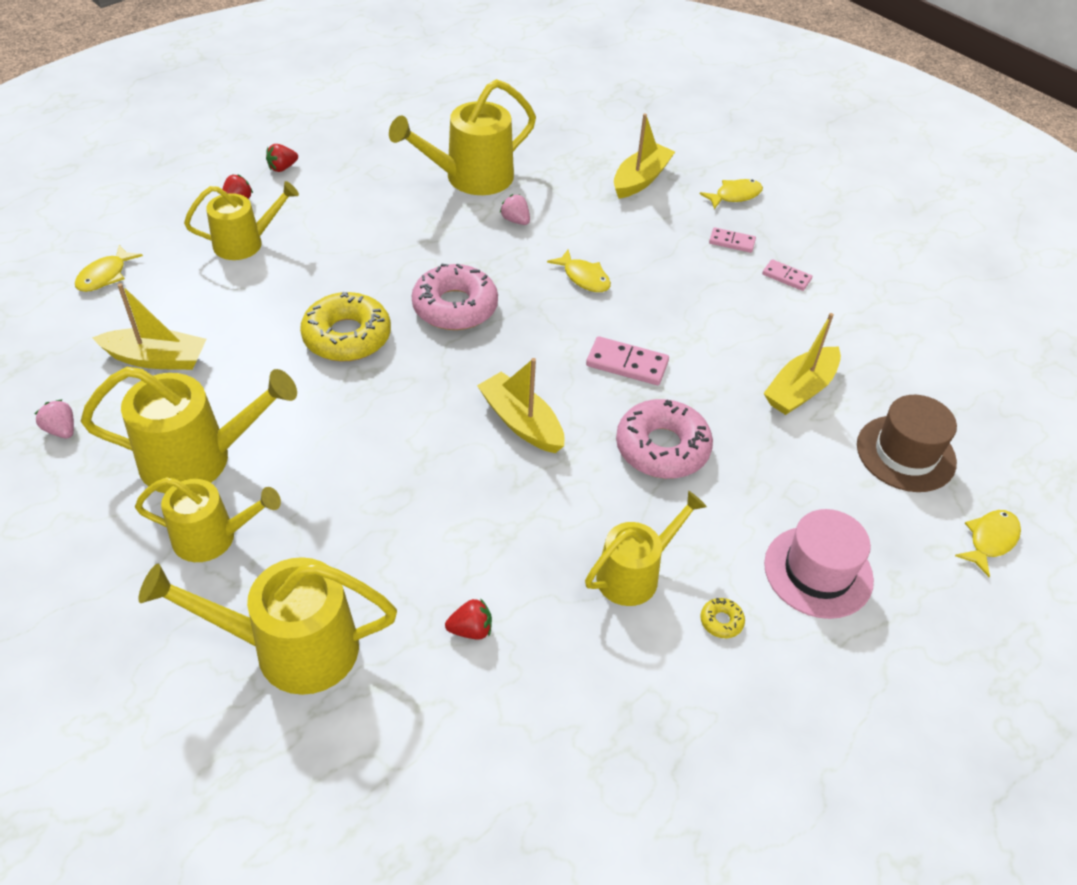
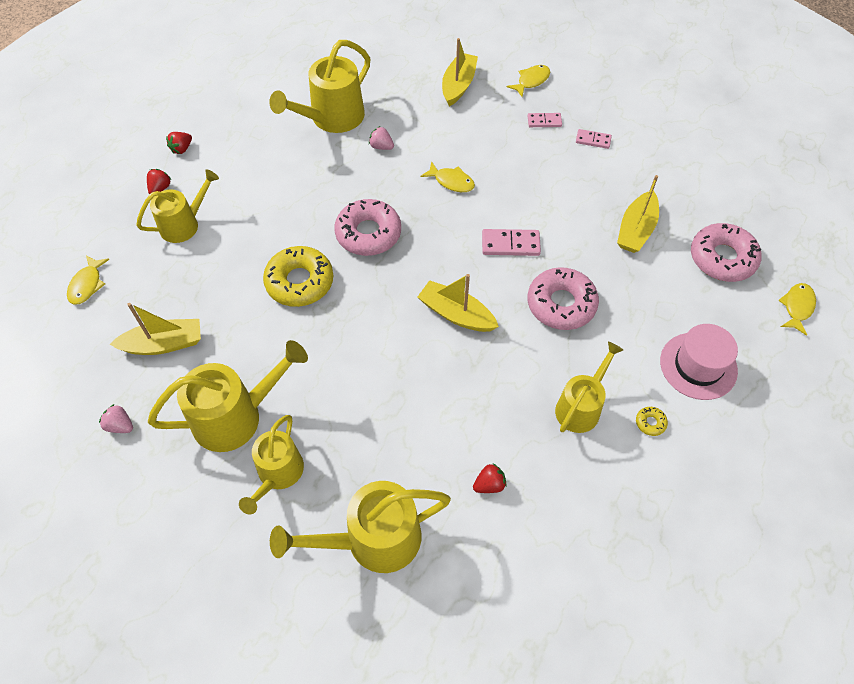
camera: 15 degrees left, 10 degrees up
yellow watering can [135,477,281,562] -> yellow watering can turned 120 degrees clockwise [239,415,304,515]
brown hat [857,395,957,492] -> pink donut [691,223,761,282]

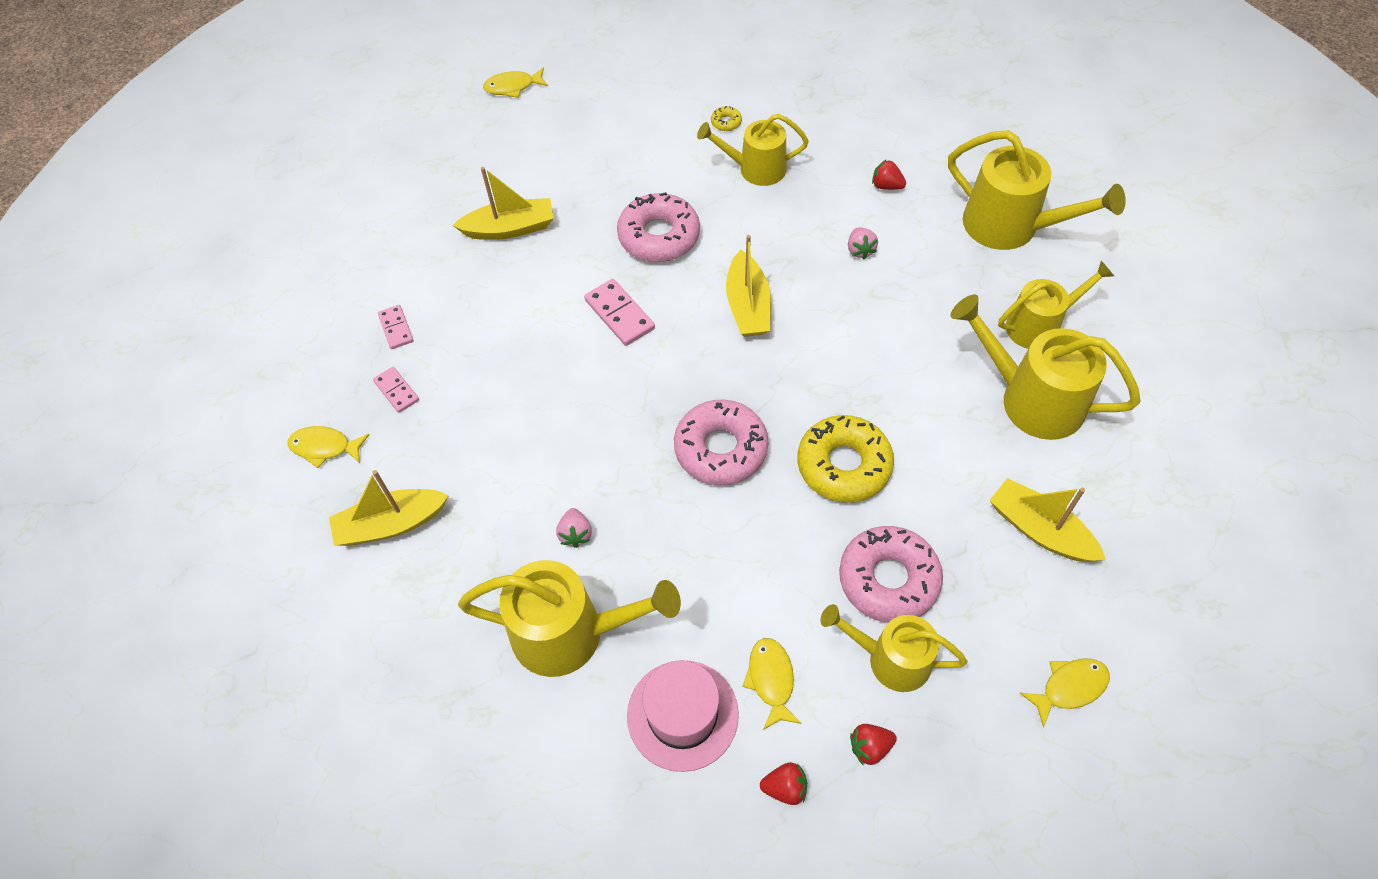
camera: 125 degrees left, 0 degrees up
pink strawberry [99,404,133,433] -> pink strawberry moved to [848,227,878,259]
yellow fish [420,161,475,192] -> yellow fish moved to [742,638,802,730]
pink hat [660,324,738,400] -> pink hat moved to [627,660,739,772]
pink donut [691,223,761,282] -> pink donut moved to [839,526,943,623]

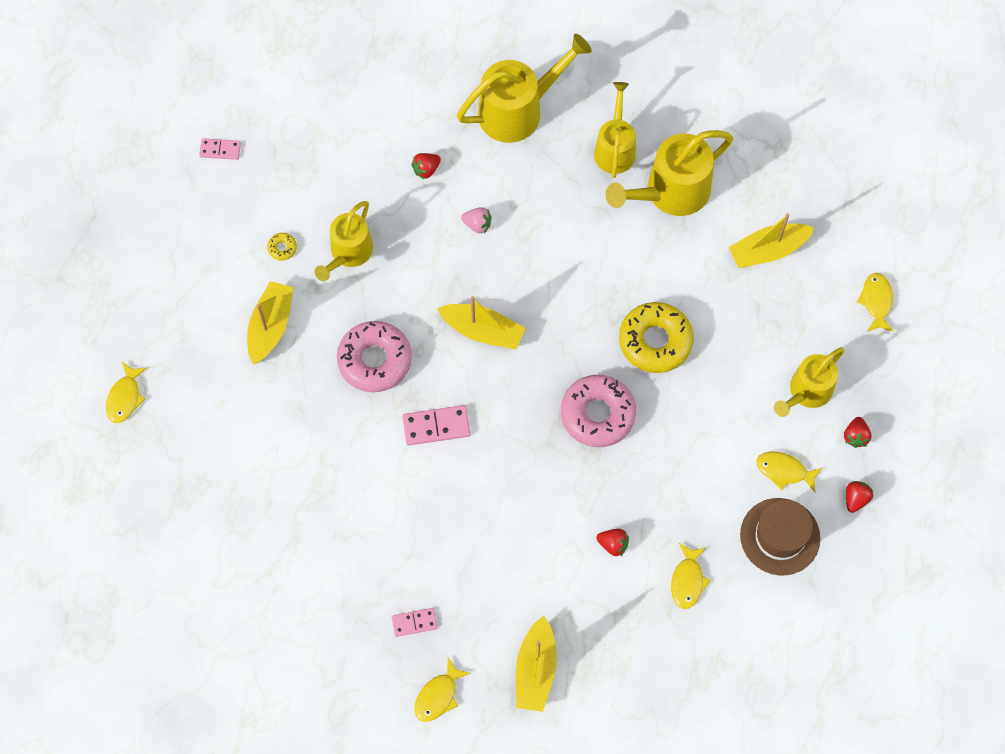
camera: 65 degrees left, 10 degrees up
pink domino [378,305,413,349] -> pink domino moved to [199,138,241,160]
yellow boat [452,167,554,240] -> yellow boat moved to [247,281,294,365]
yellow watering can [458,560,681,677] -> yellow fish [671,543,710,609]
pink strawberry [556,508,592,548] -> red strawberry [596,529,629,557]
pink hat [627,660,739,772] -> brown hat [740,498,820,575]
pink donut [839,526,943,623] -> none

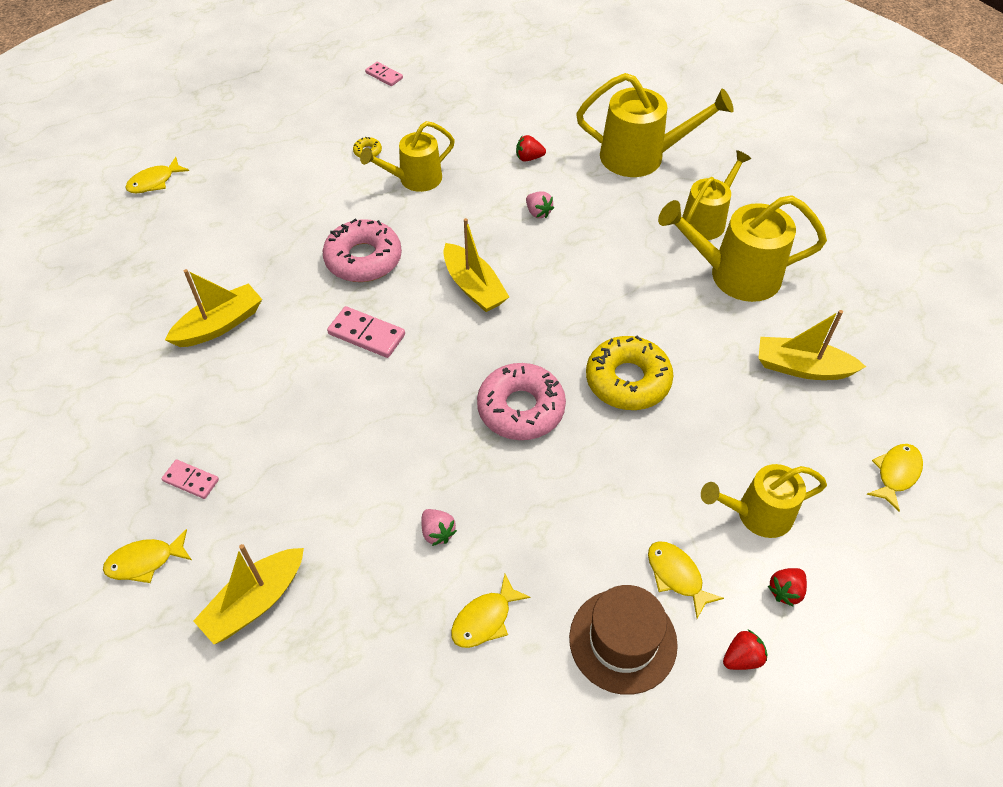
camera: 35 degrees right, 15 degrees down
yellow boat [247,281,294,365] -> yellow boat moved to [165,269,262,347]
red strawberry [596,529,629,557] -> pink strawberry [421,509,457,546]

